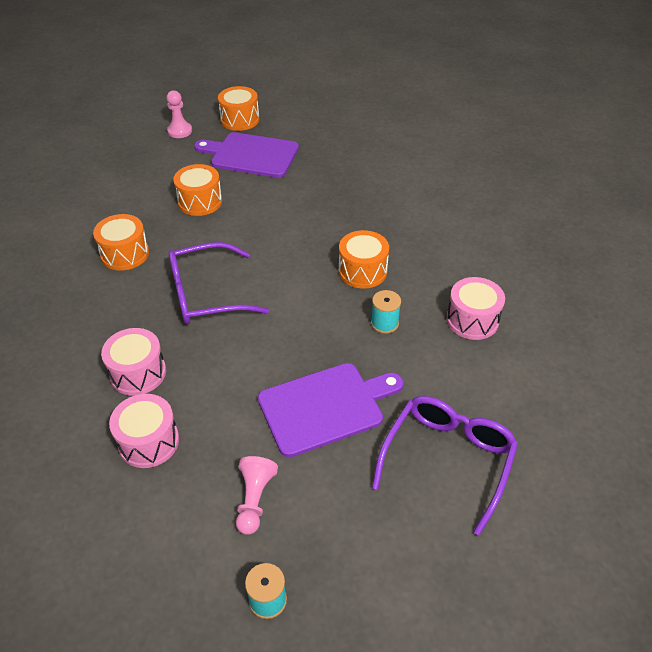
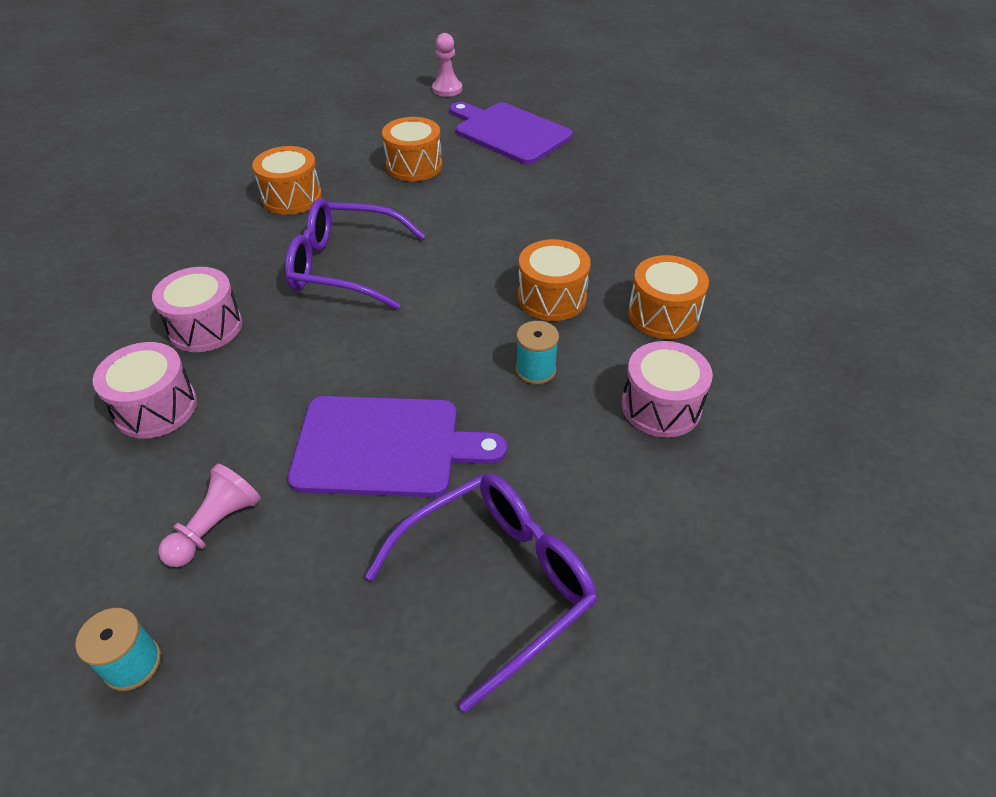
camera: 25 degrees right, 0 degrees up
orange drum [218,86,259,131] -> orange drum moved to [628,255,709,339]

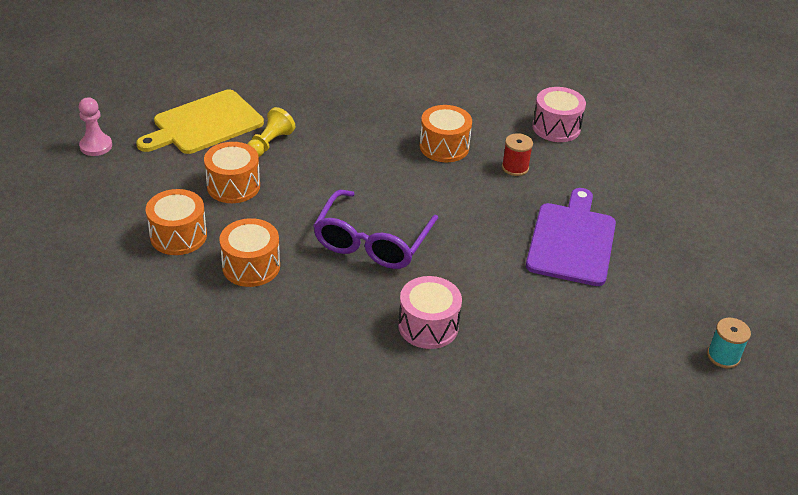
camera: 80 degrees left, 5 degrees down
pink drum [93,342,197,439] -> none
pink pawn [158,464,261,567] -> none
purple glasses [365,473,598,713] -> none
purple cutting board [450,102,573,164] -> yellow cutting board [136,90,264,154]
turquoise spool [516,321,559,384] -> red spool [502,133,533,176]
orange drum [628,255,709,339] -> orange drum moved to [146,189,207,255]
none -> yellow pawn [247,107,295,157]

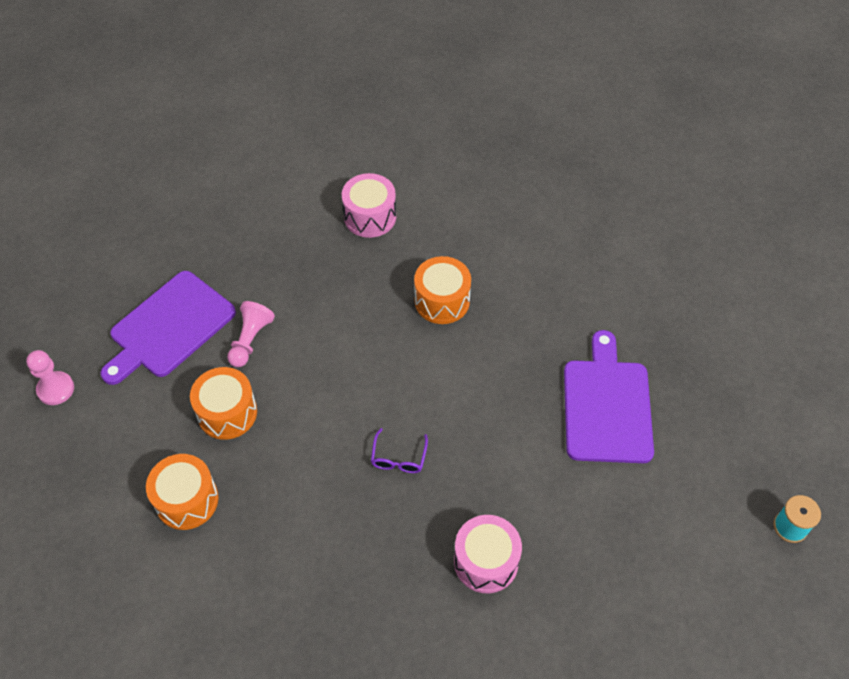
camera: 10 degrees left, 15 degrees up
yellow cutting board [136,90,264,154] -> purple cutting board [100,271,236,385]
orange drum [219,218,280,287] -> none
yellow pawn [247,107,295,157] -> pink pawn [227,301,275,367]
purple glasses [313,190,438,269] -> purple glasses [371,428,428,473], size x0.45
red spool [502,133,533,176] -> none
pink drum [532,87,586,142] -> pink drum moved to [342,173,396,238]

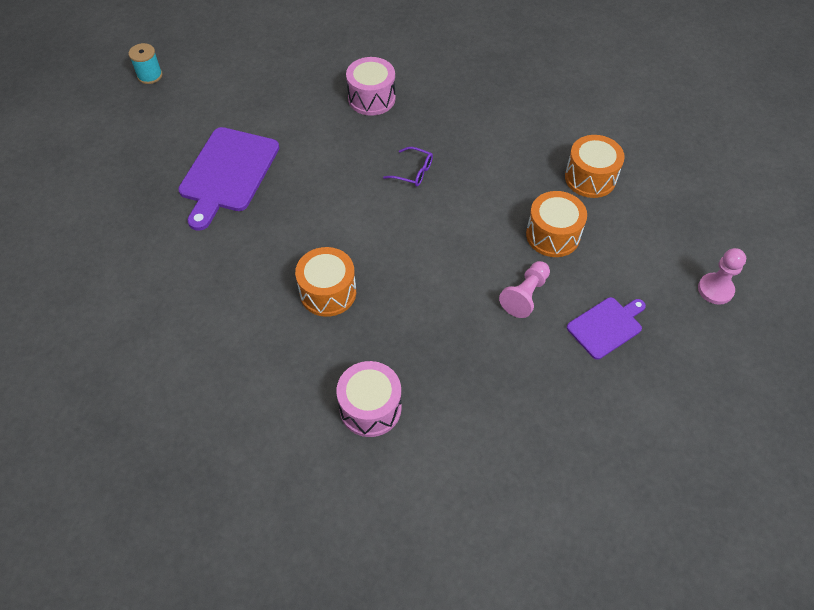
camera: 165 degrees left, 0 degrees up
purple cutting board [100,271,236,385] -> purple cutting board [567,297,646,360], size x0.58
purple glasses [371,428,428,473] -> purple glasses turned 90 degrees clockwise [383,147,433,187]

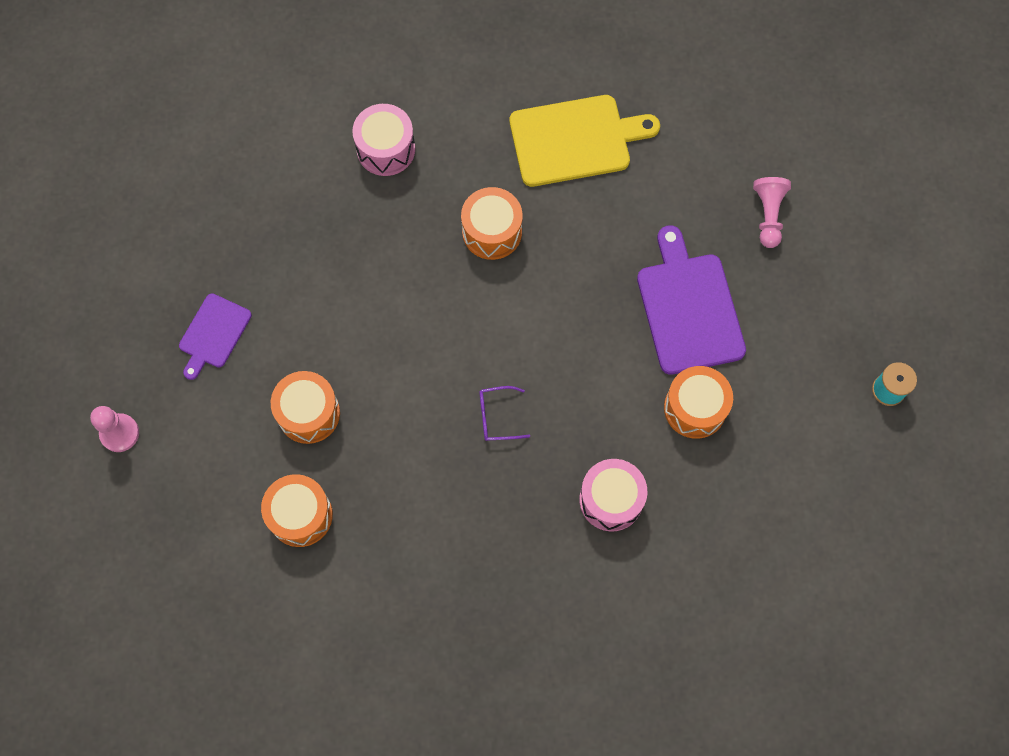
camera: 150 degrees right, 15 degrees up
pink pawn [499,261,550,318] -> pink pawn moved to [753,177,791,248]
none -> yellow cutting board [510,95,660,187]
none -> orange drum [664,366,733,439]

